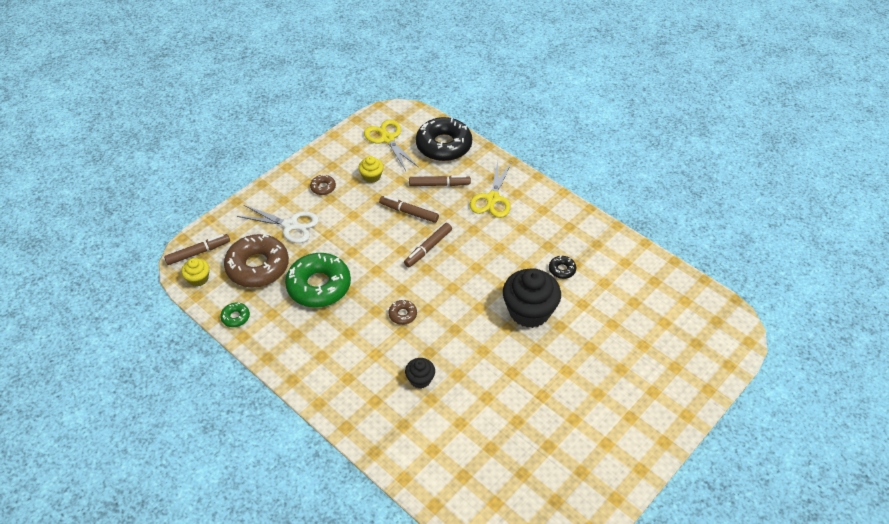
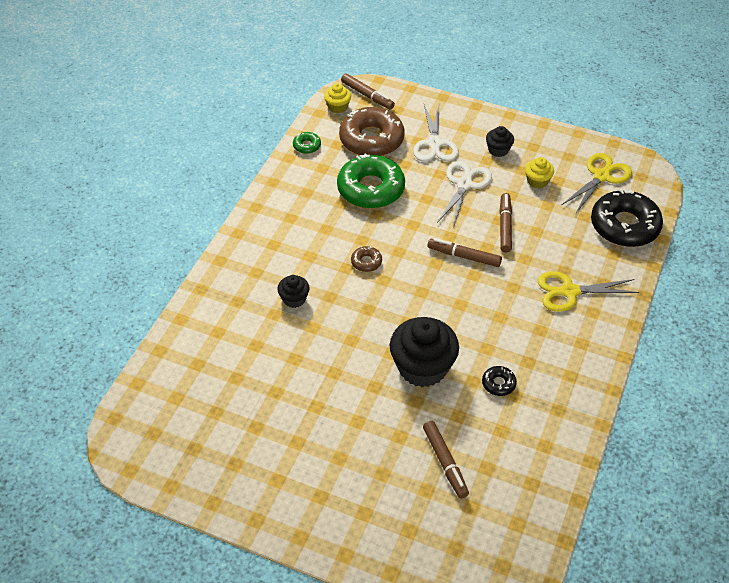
camera: 70 degrees right, 0 degrees up
brown donut [310,174,336,195] -> black cupcake [486,126,514,157]
brown marker [409,175,471,186] -> brown marker moved to [423,421,469,498]
none -> white scissors [437,161,492,228]

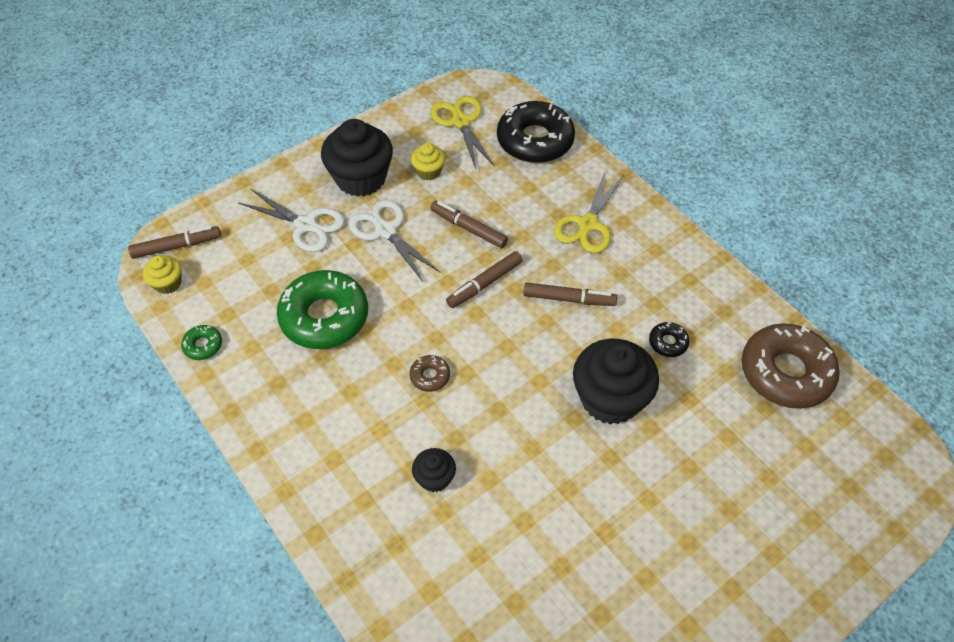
camera: 60 degrees left, 5 degrees up
brown donut [339,107,405,156] -> brown donut moved to [742,323,840,409]
brown marker [423,421,469,498] -> brown marker moved to [523,283,617,306]
black cupcake [486,126,514,157] -> black cupcake [321,119,393,197], size x2.03

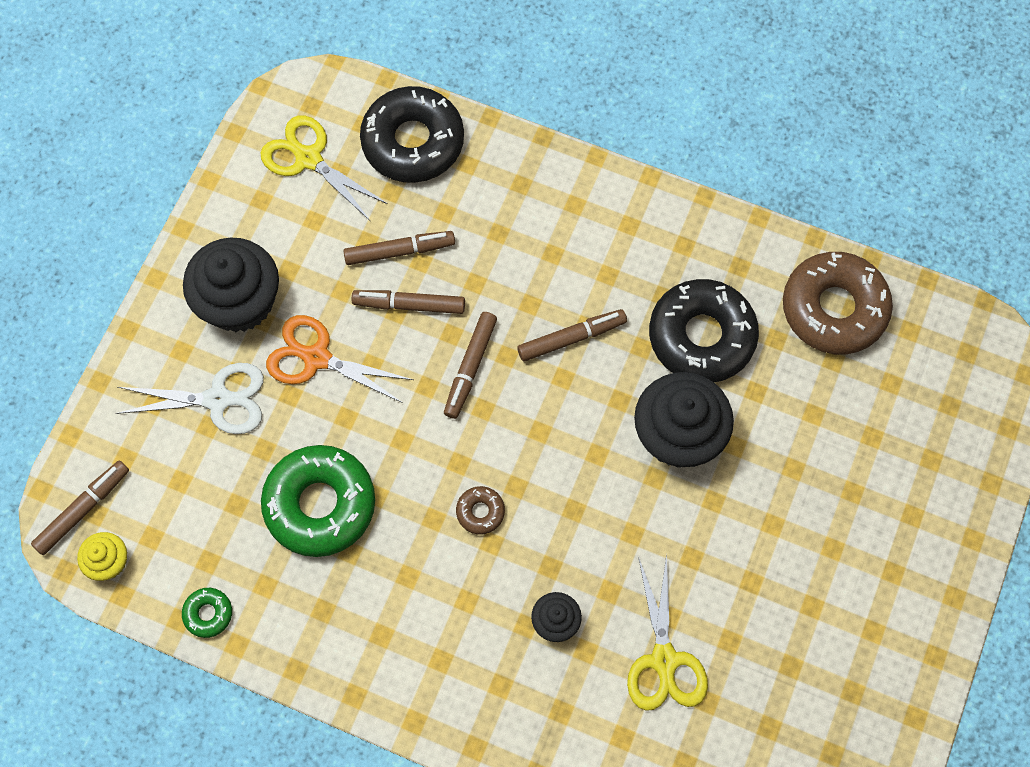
camera: 30 degrees left, 15 degrees up
white scissors [349,199,441,282] -> orange scissors [266,315,414,403]
yellow cupcake [411,143,445,180] -> none
yellow scissors [554,172,624,253] -> yellow scissors moved to [627,554,708,711]
black donut [649,322,689,357] -> black donut [649,279,759,382], size x2.31
none -> brown marker [343,231,455,265]

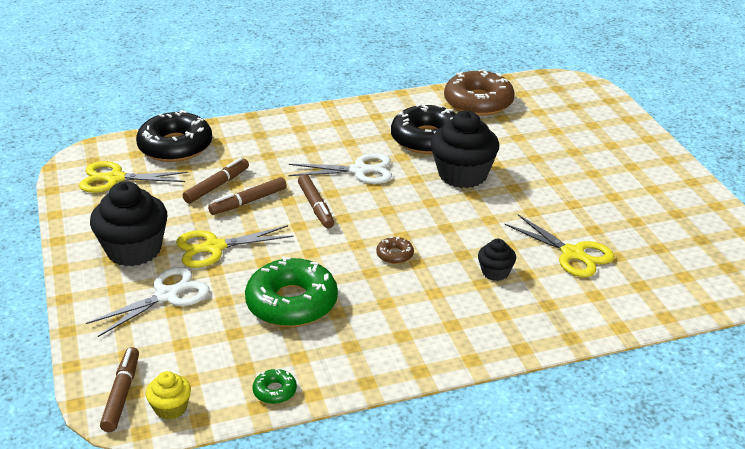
camera: 40 degrees left, 35 degrees down
orange scissors [266,315,414,403] -> yellow scissors [176,225,293,268]
brown marker [517,309,627,362] -> white scissors [288,153,392,184]

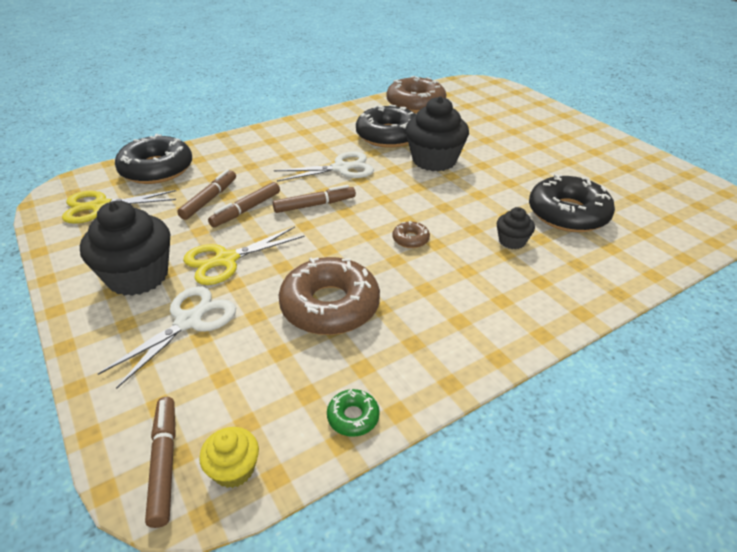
camera: 15 degrees left, 5 degrees up
green donut [245,256,338,327] -> brown donut [279,257,380,335]
brown marker [298,174,334,228] -> brown marker turned 75 degrees counterclockwise [273,185,356,213]
yellow scissors [505,214,614,277] -> black donut [529,174,615,232]

